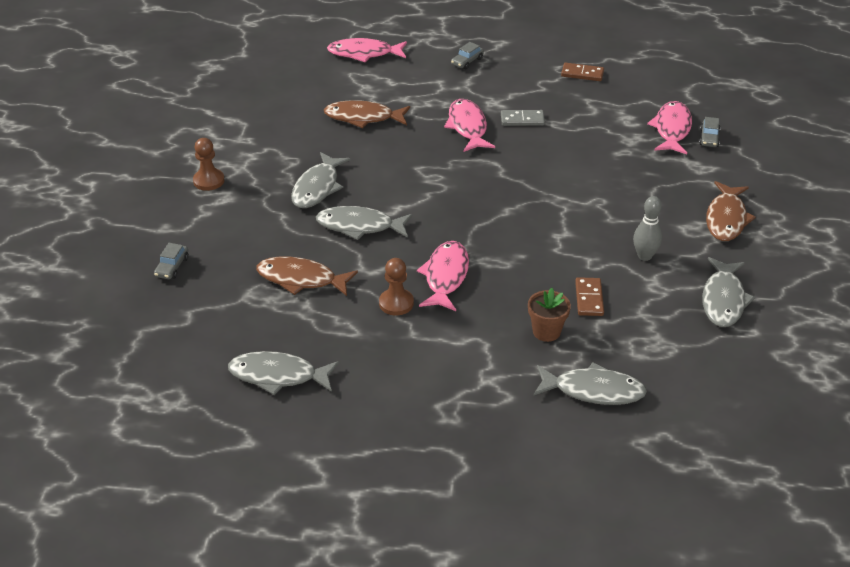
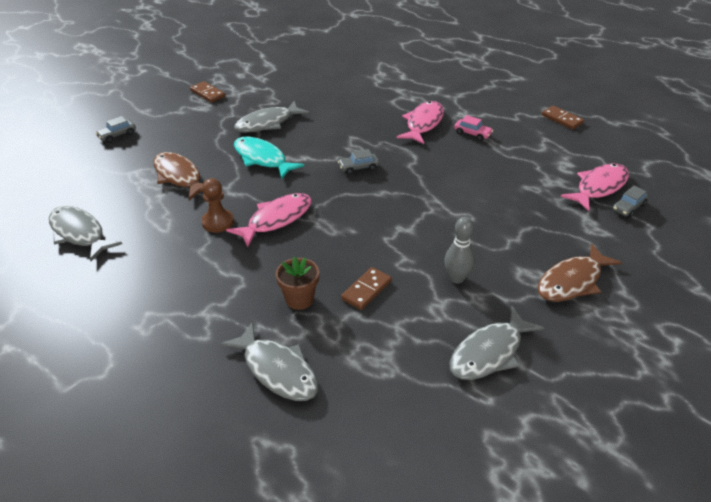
camera: 35 degrees right, 0 degrees up
brown pawn [193,138,225,191] -> brown domino [190,81,225,103]
grey fish [316,206,413,240] -> turquoise fish [234,137,304,179]
brown fish [324,100,410,128] -> none
pink fish [327,38,407,62] -> none
grey car [451,42,484,69] -> grey car moved to [338,149,379,174]
grey domino [501,110,545,126] -> pink car [454,115,493,141]

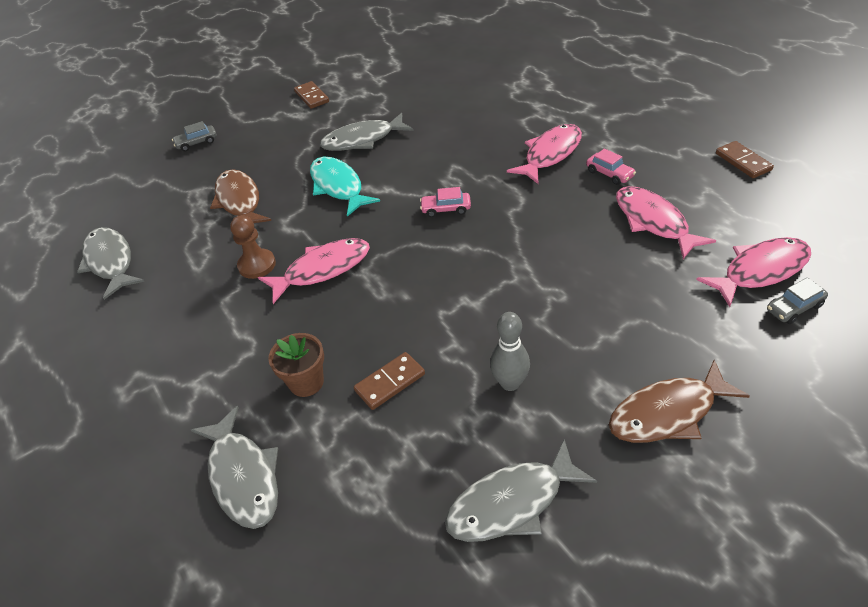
camera: 20 degrees right, 5 degrees up
grey car [338,149,379,174] -> pink car [420,187,471,217]
none -> pink fish [616,186,716,259]

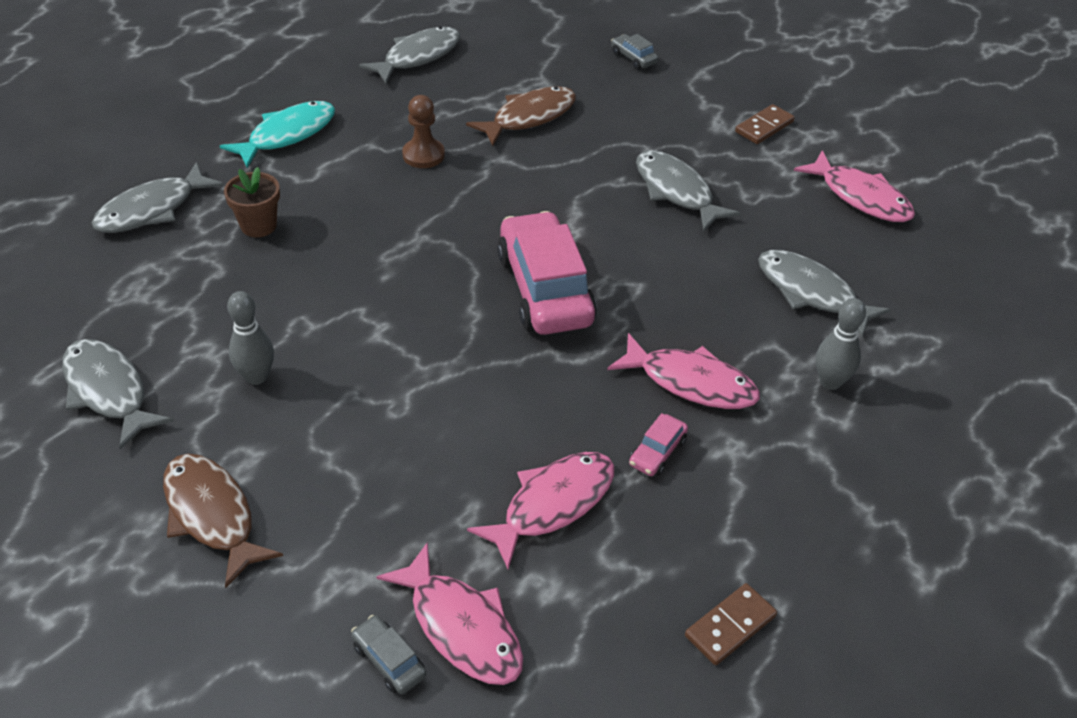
camera: 70 degrees right, 0 degrees up
pink fish [258,238,370,304] -> pink fish moved to [794,150,915,222]
turquoise fish [310,157,380,217] -> turquoise fish moved to [220,101,335,168]
brown domino [354,352,425,410] -> none
pink car [420,187,471,217] -> pink car [497,211,597,335], size x2.37
none -> grey fish [758,250,891,337]
none -> grey bowling pin [816,298,866,390]

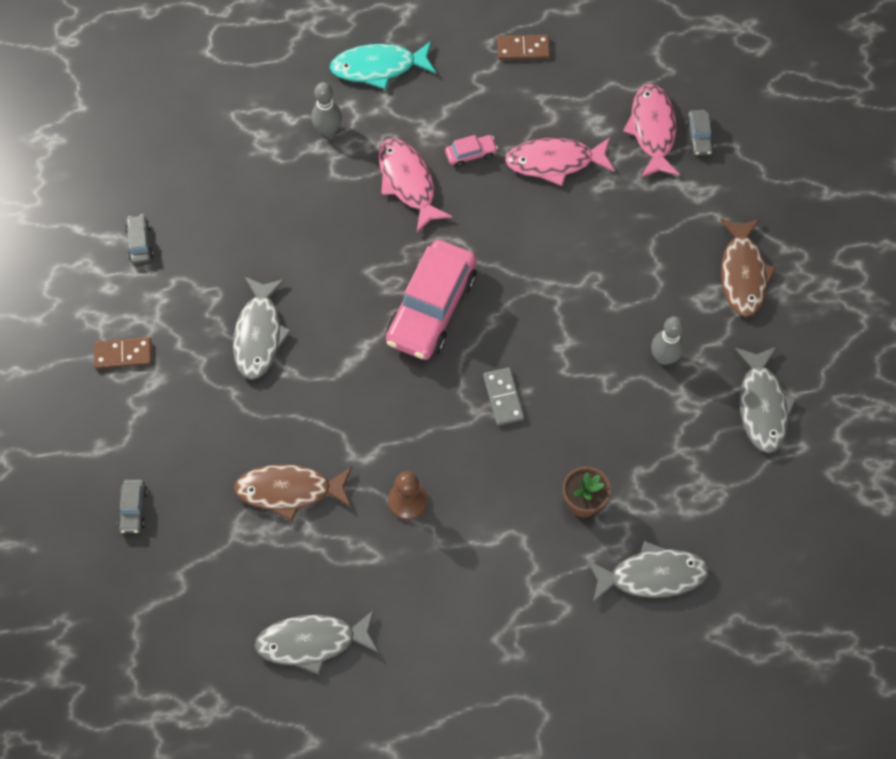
camera: 140 degrees left, 20 degrees up
turquoise fish [220,101,335,168] -> turquoise fish moved to [330,41,436,90]
grey fish [758,250,891,337] -> none
pink fish [794,150,915,222] -> grey car [125,214,153,264]
none -> grey domino [483,367,524,426]

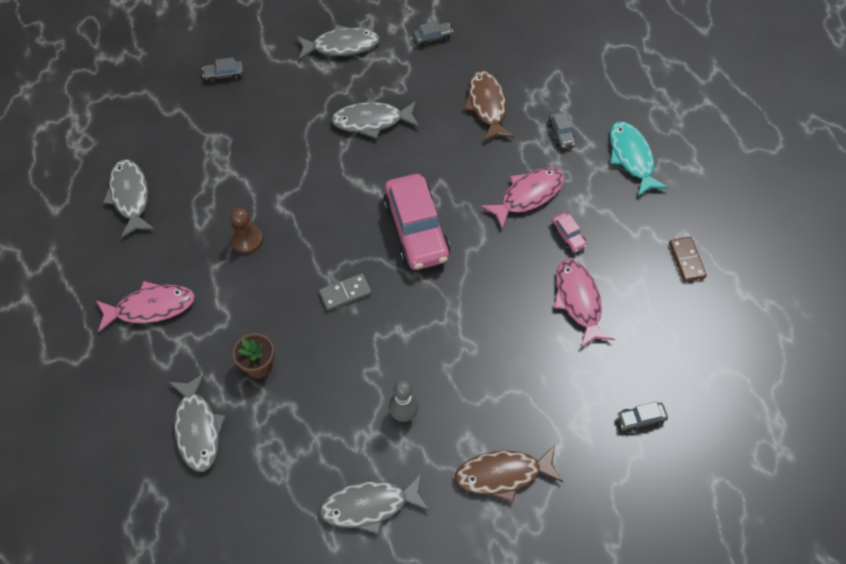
camera: 80 degrees right, 5 degrees down
brown domino [94,337,152,369] -> grey fish [296,25,380,60]
brown fish [234,464,352,521] -> brown fish moved to [464,71,514,142]
grey bowling pin [311,82,342,137] -> grey car [548,112,576,148]
pink car [386,240,476,360] -> pink car turned 120 degrees counterclockwise [383,174,450,270]
pink fish [623,84,680,177] -> pink fish moved to [96,281,195,332]

